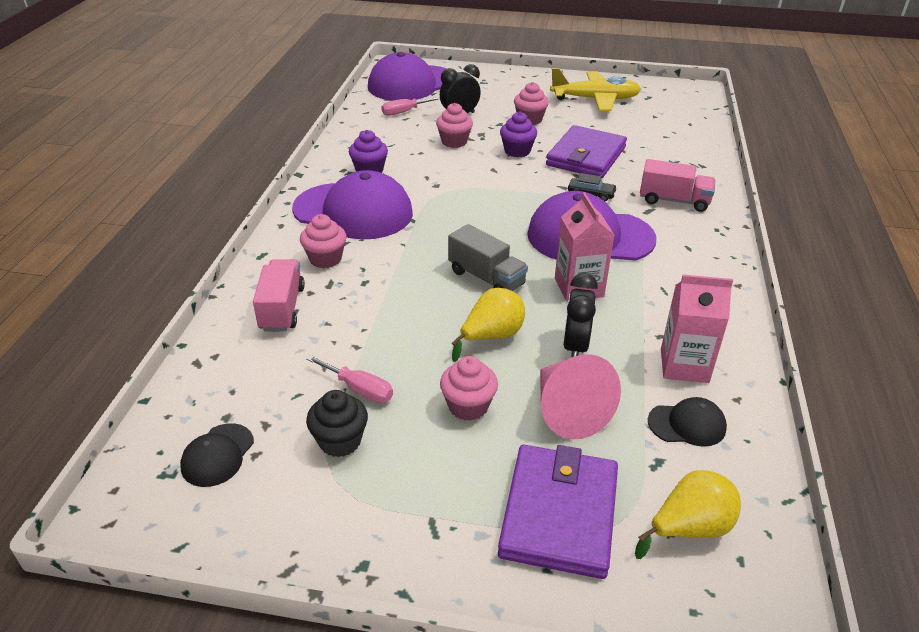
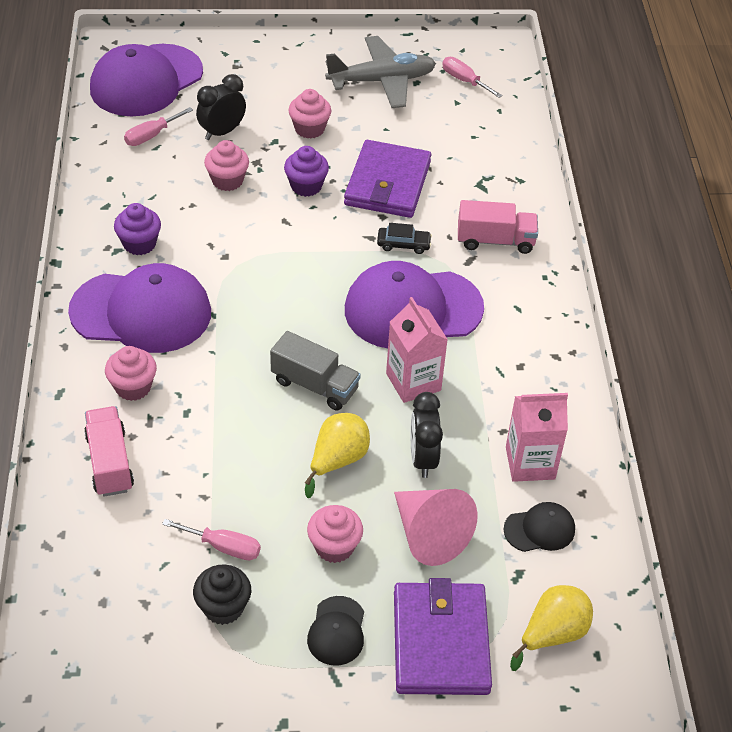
camera: 15 degrees left, 10 degrees up
black cap [180,423,254,487] -> black cap moved to [307,596,364,666]
yellow plane [550,68,641,111] -> grey plane [325,36,436,108]
none -> pink screwdriver [442,57,503,98]

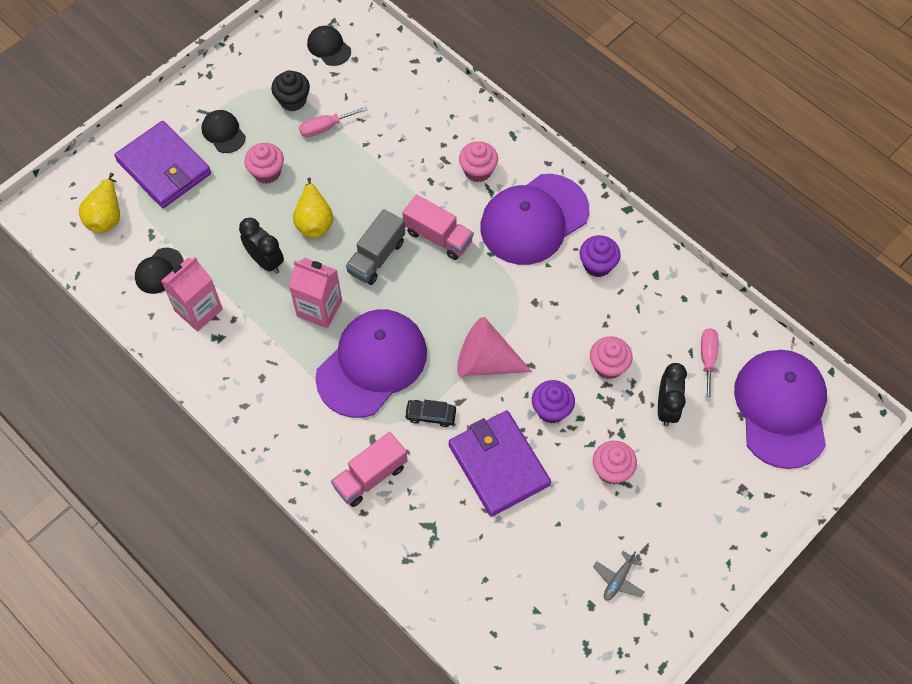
camera: 140 degrees right, 15 degrees up
pink truck [84,406,134,497] -> pink truck moved to [402,194,474,260]
grey truck [270,331,361,410] -> grey truck turned 45 degrees counterclockwise [346,209,405,285]
grey plane [325,36,436,108] -> grey plane [593,551,644,601], size x0.44
black car [377,223,432,254] -> black car turned 45 degrees clockwise [404,400,456,427]
pink cone [394,489,478,566] -> pink cone moved to [457,317,532,376]
pink screwdriver [442,57,503,98] -> none
none -> black cap [307,26,351,66]

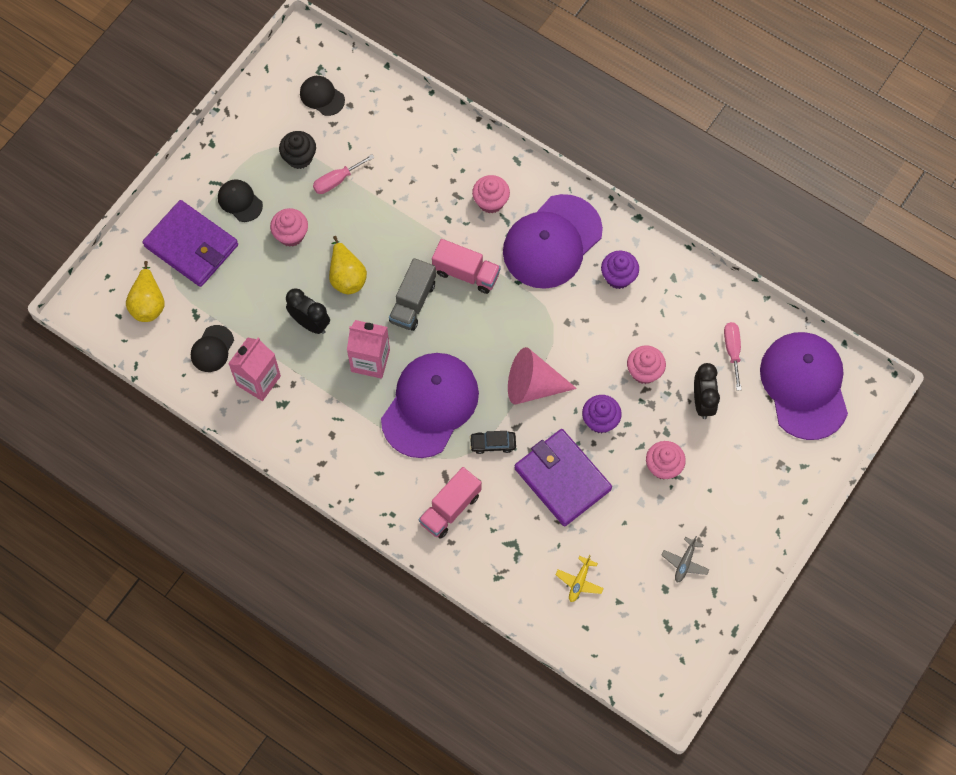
camera: 10 degrees left, 5 degrees up
none -> yellow plane [556,555,604,602]

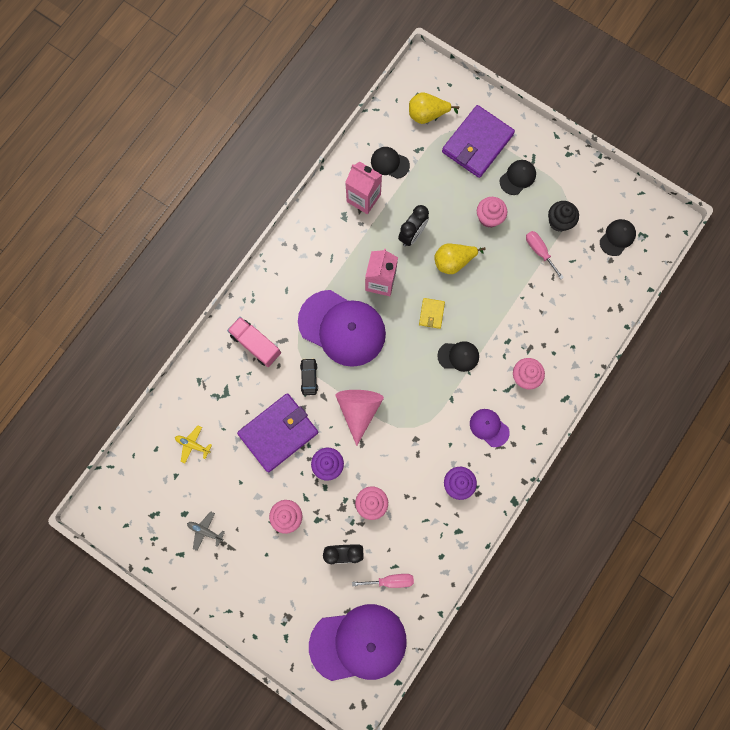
camera: 90 degrees right, 10 degrees up
grey truck [389,258,436,331] -> yellow wallet [419,298,445,329]
pink truck [432,239,501,294] -> black cap [437,341,479,372]
purple cap [503,194,603,289] -> purple cap [470,409,510,447], size x0.46

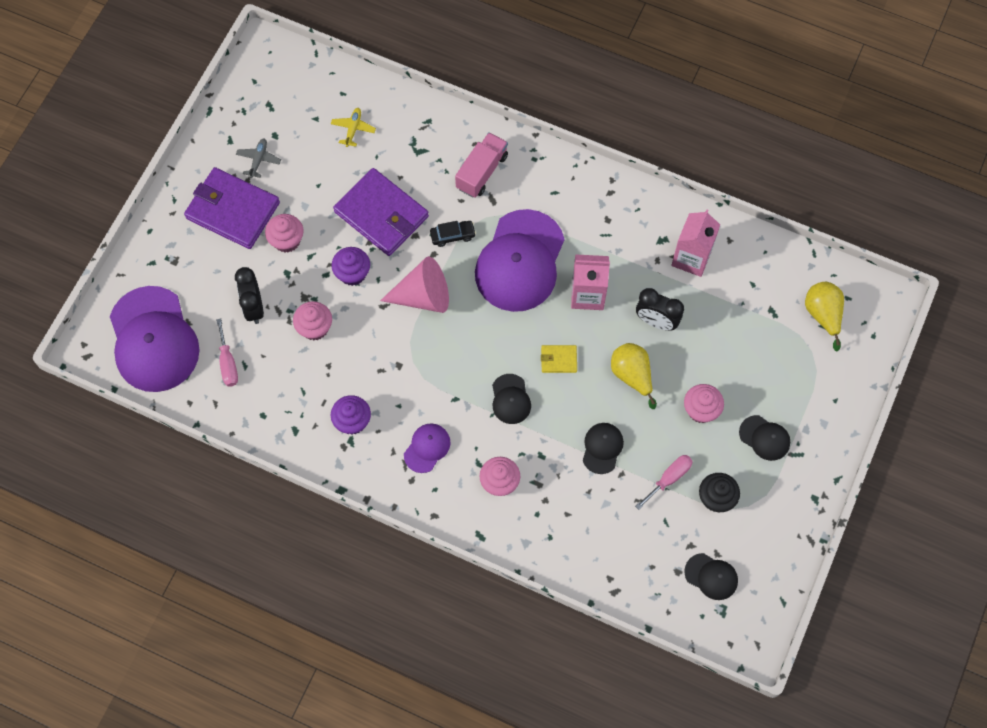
camera: 80 degrees right, 10 degrees down
black cap [371,147,410,179] -> black cap moved to [583,423,624,474]
purple wallet [442,105,515,178] -> purple wallet moved to [184,167,280,249]

